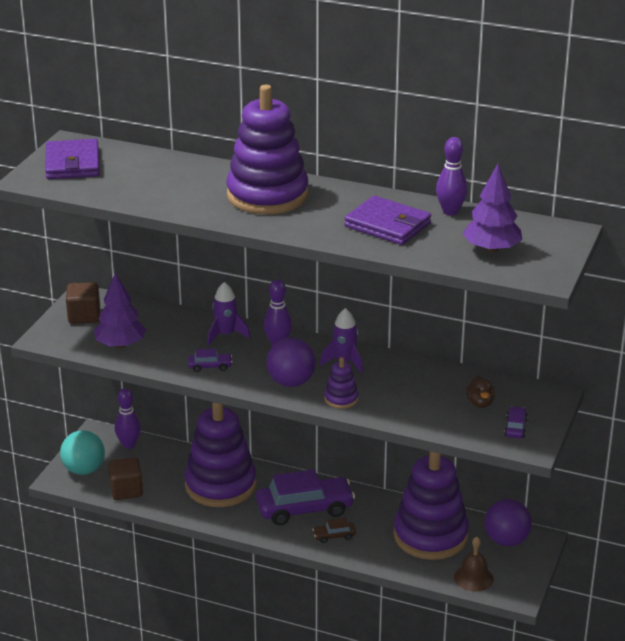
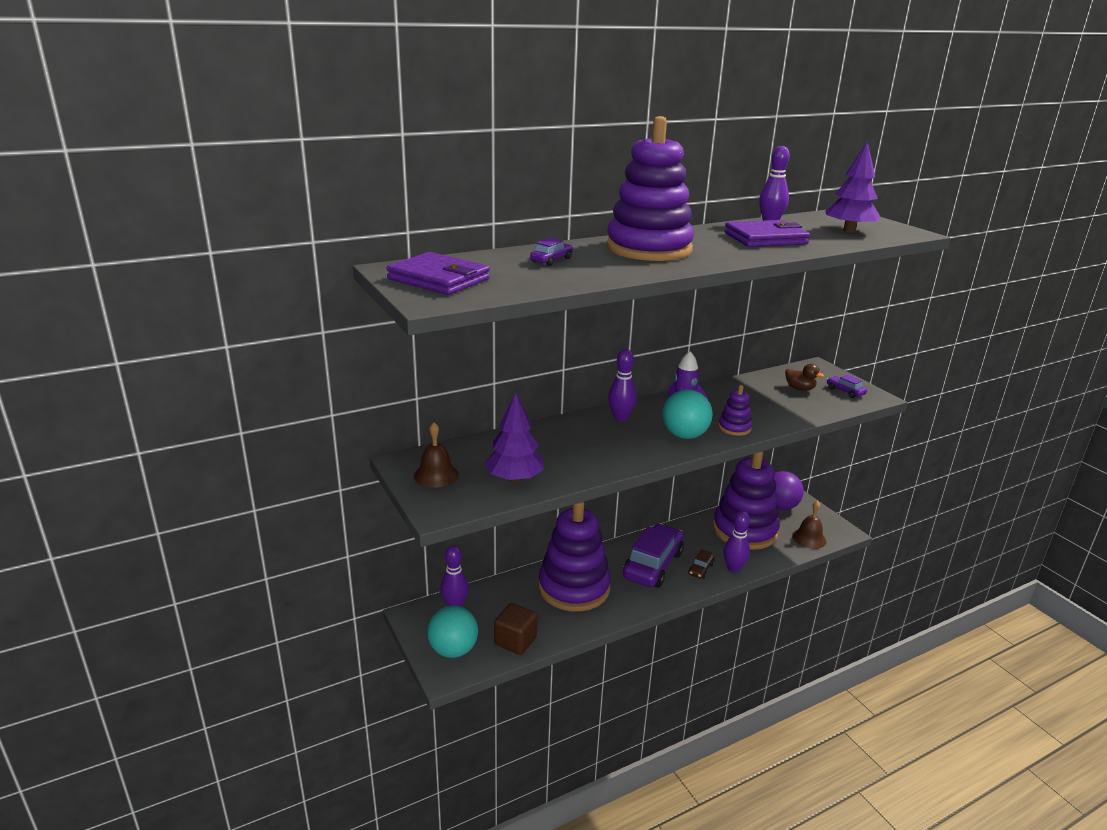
camera: 50 degrees left, 5 degrees down
brown cube [66,282,100,324] -> brown bell [414,422,459,488]
purple car [188,348,233,372] -> purple car moved to [530,238,573,266]
purple rocket [207,282,250,345] -> none
purple ball [266,338,316,387] -> turquoise ball [663,389,713,439]
none -> purple bowling pin [723,511,750,573]

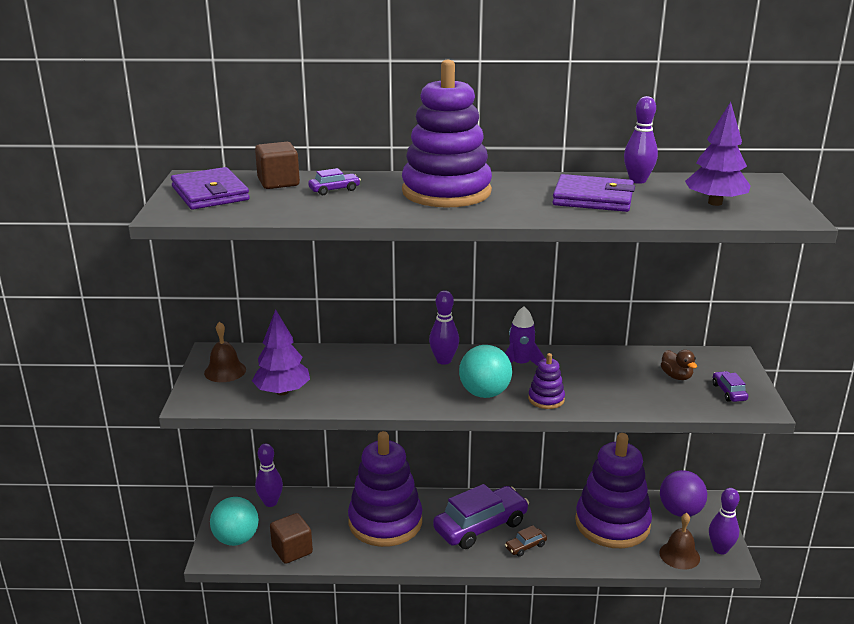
camera: 30 degrees right, 0 degrees up
purple bowling pin [723,511,750,573] -> purple bowling pin moved to [709,488,740,554]
none -> brown cube [255,142,300,189]

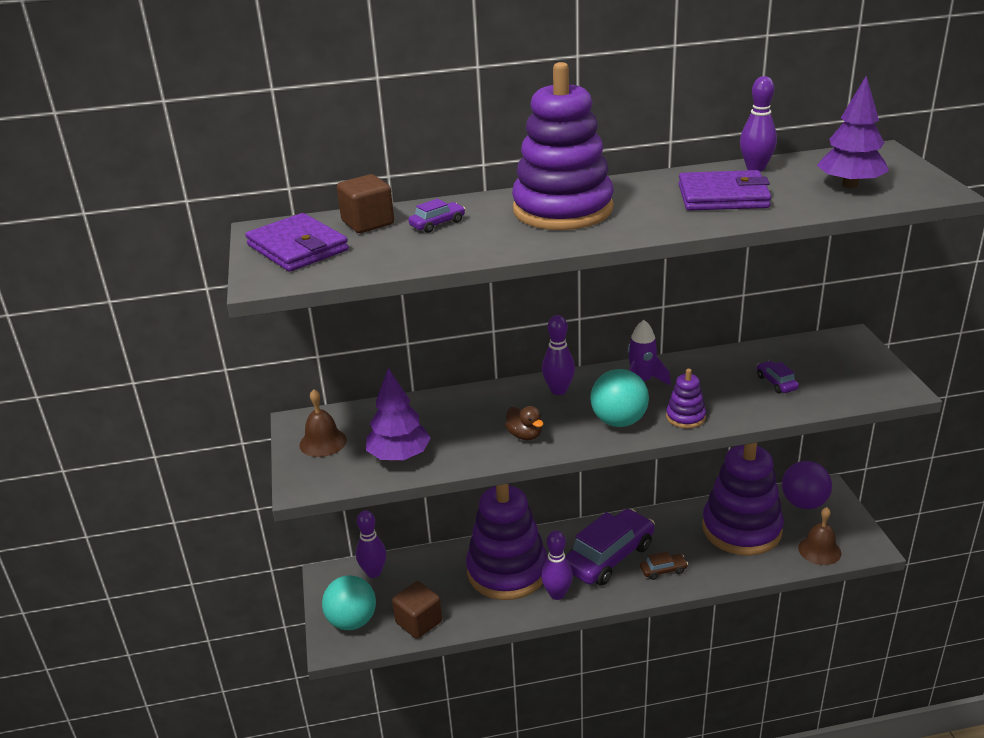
camera: 10 degrees left, 5 degrees up
brown car [505,525,547,557] -> brown car turned 150 degrees counterclockwise [640,551,688,580]
brown duck [661,350,697,380] -> brown duck moved to [505,406,543,440]
purple bowling pin [709,488,740,554] -> purple bowling pin moved to [541,531,573,600]
purple car [713,371,748,402] -> purple car moved to [757,361,799,394]

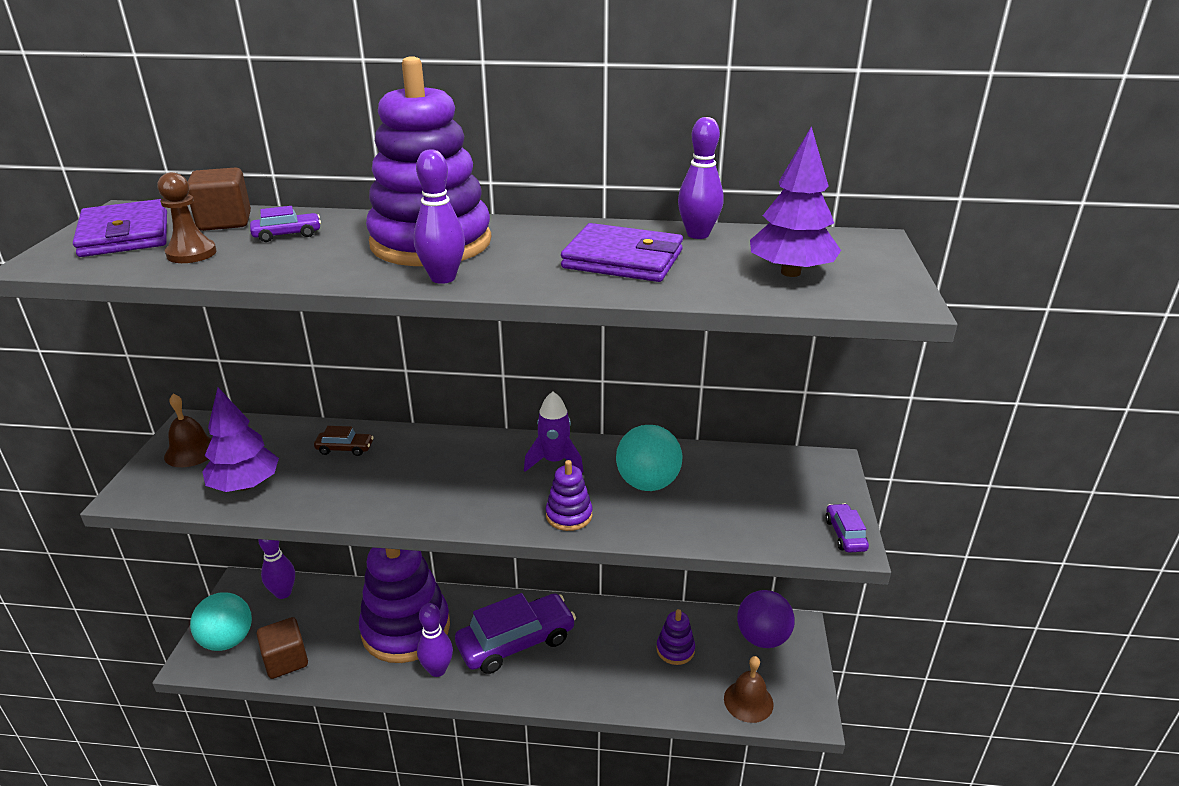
camera: 15 degrees right, 0 degrees up
brown duck [505,406,543,440] -> none
purple bowling pin [542,315,575,395] -> purple bowling pin moved to [414,149,465,284]
turquoise ball [590,369,649,427] -> turquoise ball moved to [616,425,682,491]
brown car [640,551,688,580] -> brown car moved to [314,426,373,456]
purple stacking toy [702,443,784,555] -> purple stacking toy [656,609,695,665], size x0.43
purple car [757,361,799,394] -> purple car moved to [825,504,869,553]
none -> brown pawn [158,172,217,263]

